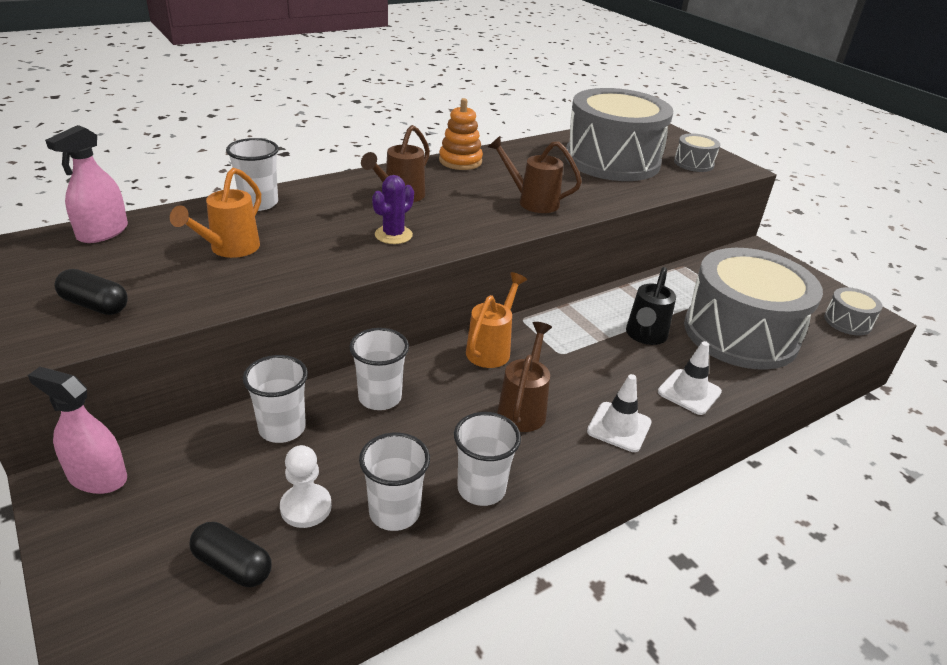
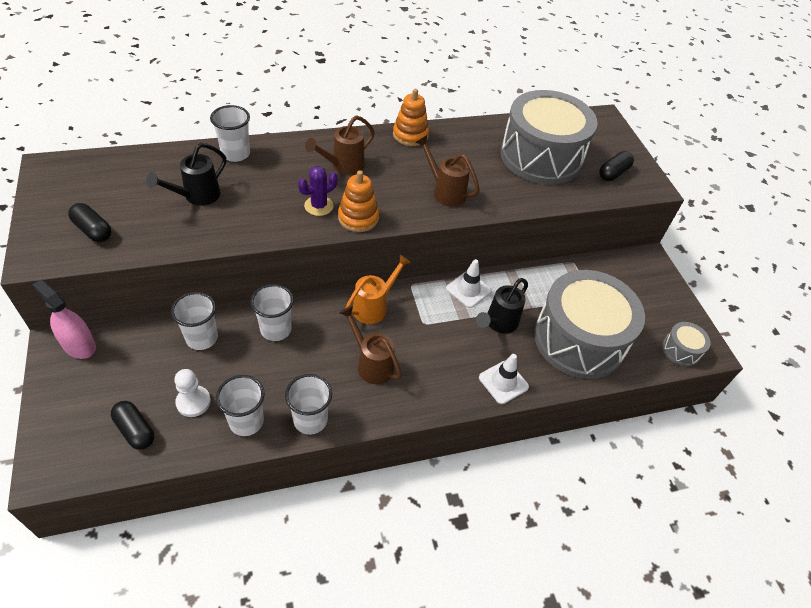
camera: 15 degrees right, 15 degrees up
pink spray bottle [45,125,128,243] -> none
orange watering can [170,168,261,258] -> black watering can [146,143,226,206]
brown watering can [497,322,552,432] -> brown watering can turned 75 degrees counterclockwise [339,305,402,384]
white traffic cone [587,374,652,452] -> white traffic cone moved to [446,259,491,308]
grey drum [674,133,720,172] -> black capsule [599,151,634,181]
none -> orange stacking toy [338,170,379,232]

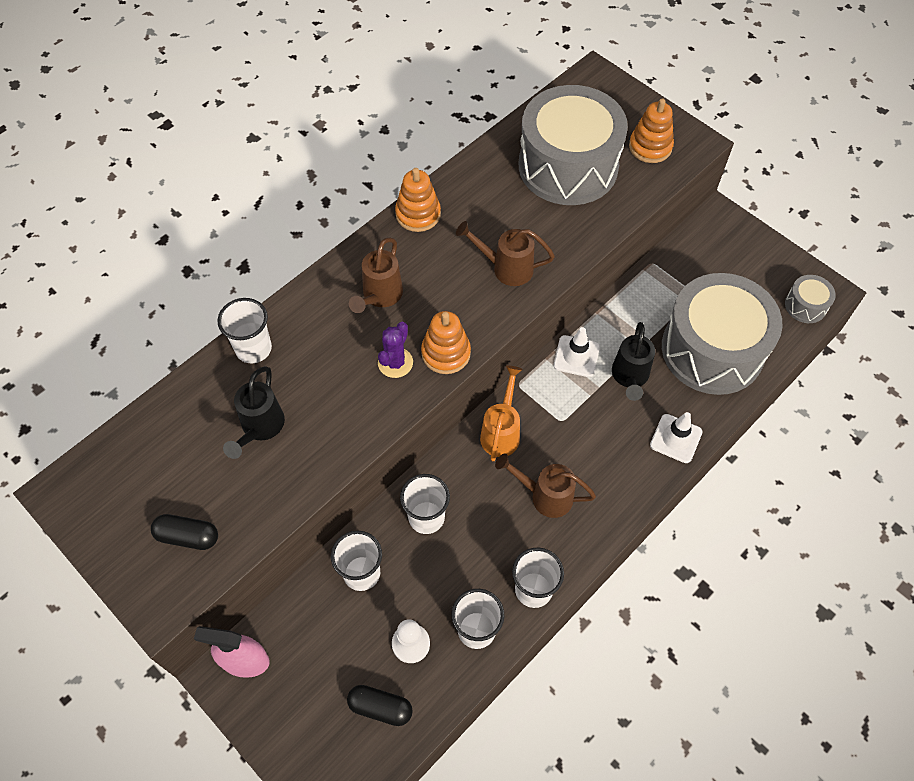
camera: 25 degrees left, 10 degrees up
black capsule [599,151,634,181] -> orange stacking toy [629,98,674,163]

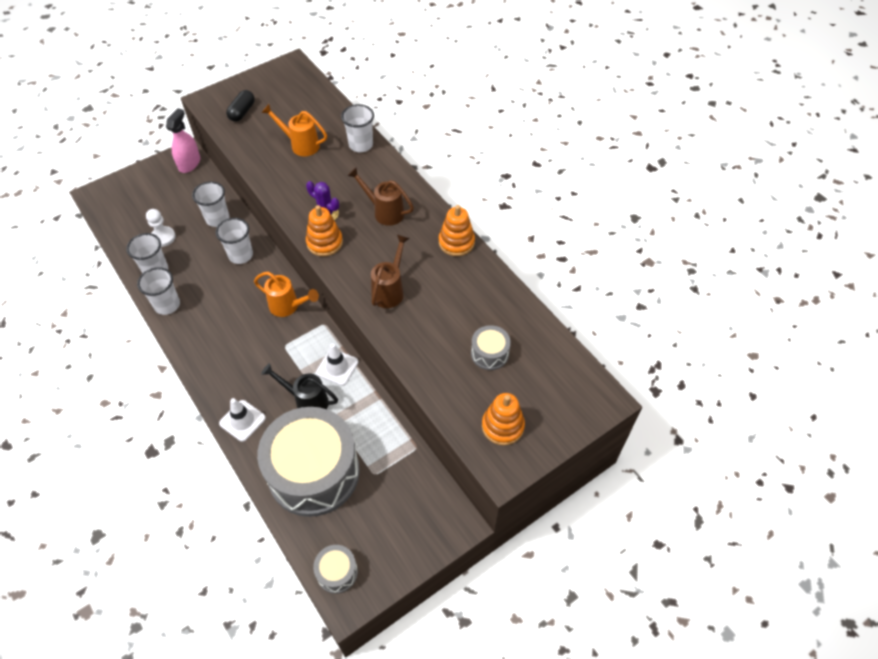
camera: 100 degrees right, 5 degrees down
black watering can [223,366,285,459] -> orange watering can [261,104,327,156]
black capsule [347,685,413,726] -> none
brown watering can [495,453,596,518] -> none
grey drum [519,85,628,205] -> grey drum [471,325,511,370], size x0.42

